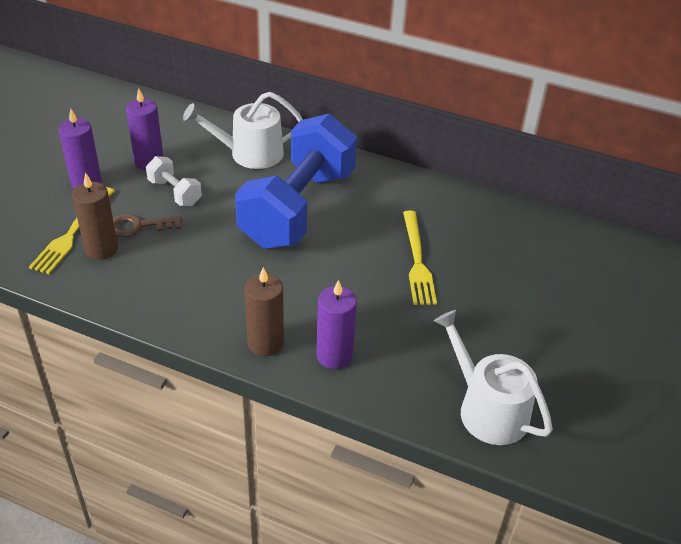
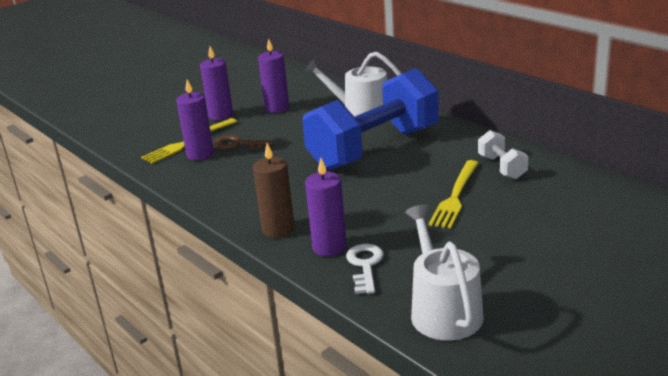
camera: 30 degrees right, 15 degrees down
brown candle [72,172,118,260] -> purple candle [176,79,214,160]
white dumbbell [146,156,202,206] -> white dumbbell moved to [478,130,529,179]
none -> white key [346,244,384,294]

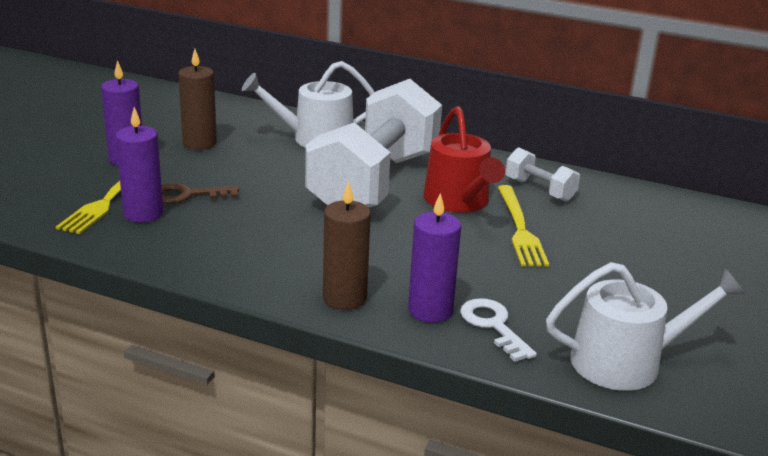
camera: 30 degrees left, 0 degrees up
purple candle [258,38,289,113] -> brown candle [178,49,217,150]
blue dumbbell [302,68,439,171] -> white dumbbell [305,79,442,207]
white watering can [405,204,484,341] -> white watering can turned 120 degrees clockwise [546,262,746,391]
none -> red watering can [423,107,505,213]

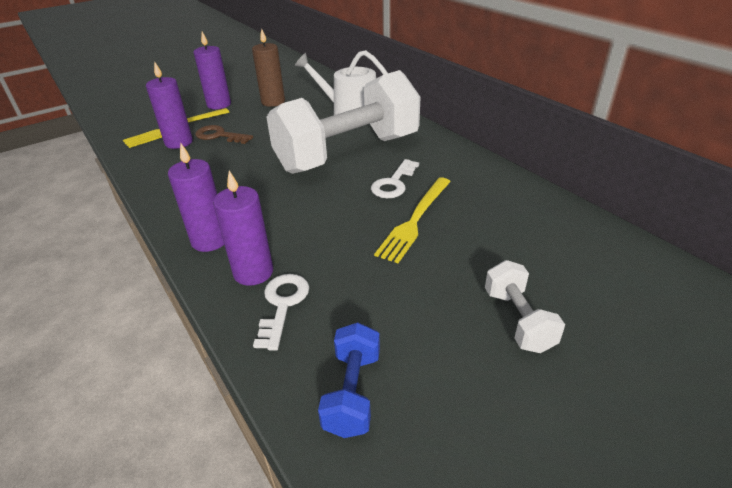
camera: 35 degrees right, 10 degrees up
brown candle [323,181,371,310] -> purple candle [168,144,224,252]
red watering can [423,107,505,213] -> white key [371,159,419,198]
white dumbbell [505,147,580,202] -> white dumbbell moved to [485,260,565,353]
white watering can [546,262,746,391] -> blue dumbbell [318,322,380,438]

